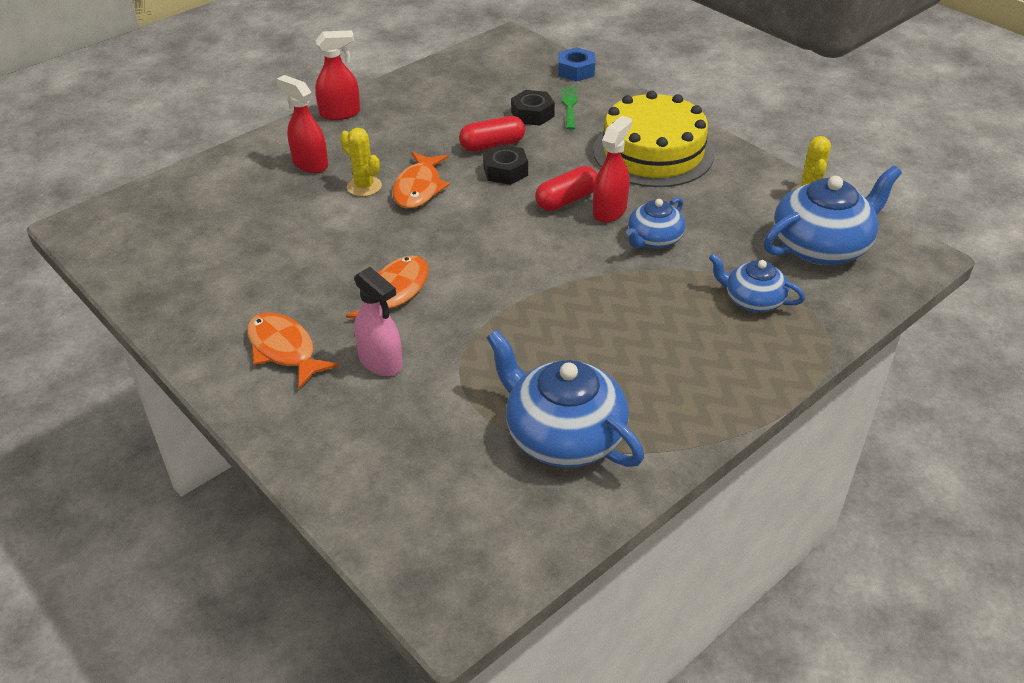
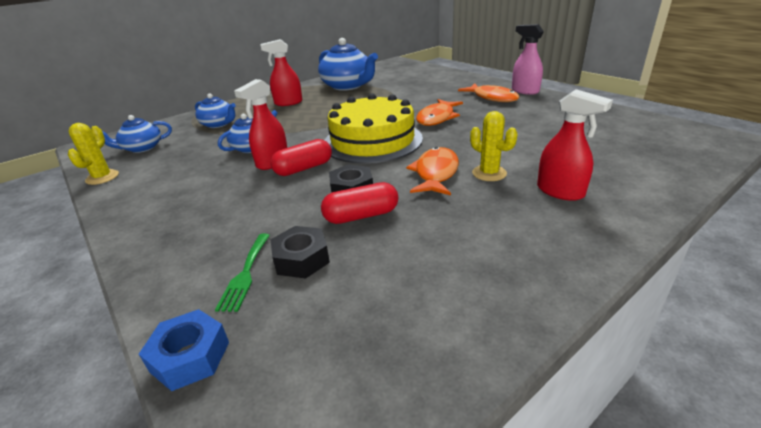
camera: 175 degrees left, 10 degrees down
red spray bottle [315,30,360,120] -> red spray bottle moved to [260,39,302,106]
pink spray bottle [354,267,403,376] -> pink spray bottle moved to [512,24,544,95]
yellow cake [593,91,714,187] -> yellow cake moved to [325,93,423,164]
blue teapot [763,166,902,265] -> blue teapot [102,115,172,153], size x0.57

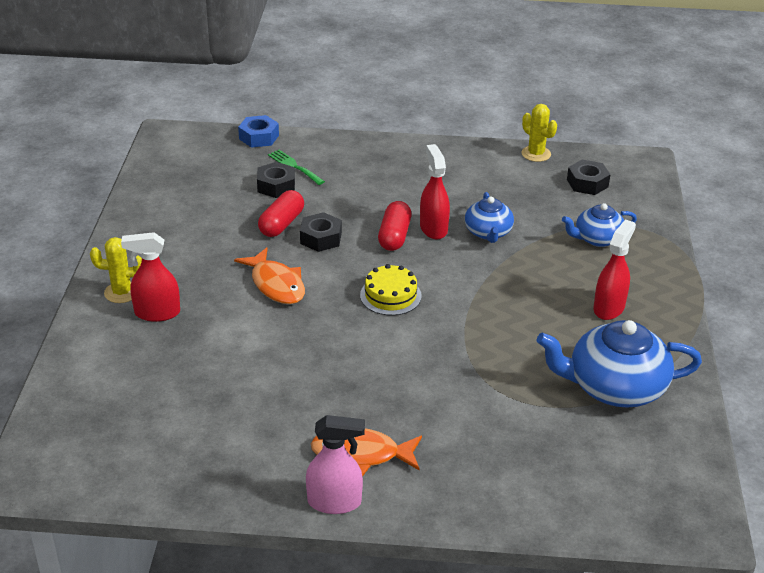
camera: 130 degrees right, 5 degrees up
blue teapot [102,115,172,153] -> black nut [567,160,611,195]
yellow cake [325,93,423,164] -> yellow cake [360,264,422,315], size x0.50
orange fish [416,99,463,126] -> none
yellow cactus [470,111,517,181] -> yellow cactus moved to [90,237,142,303]

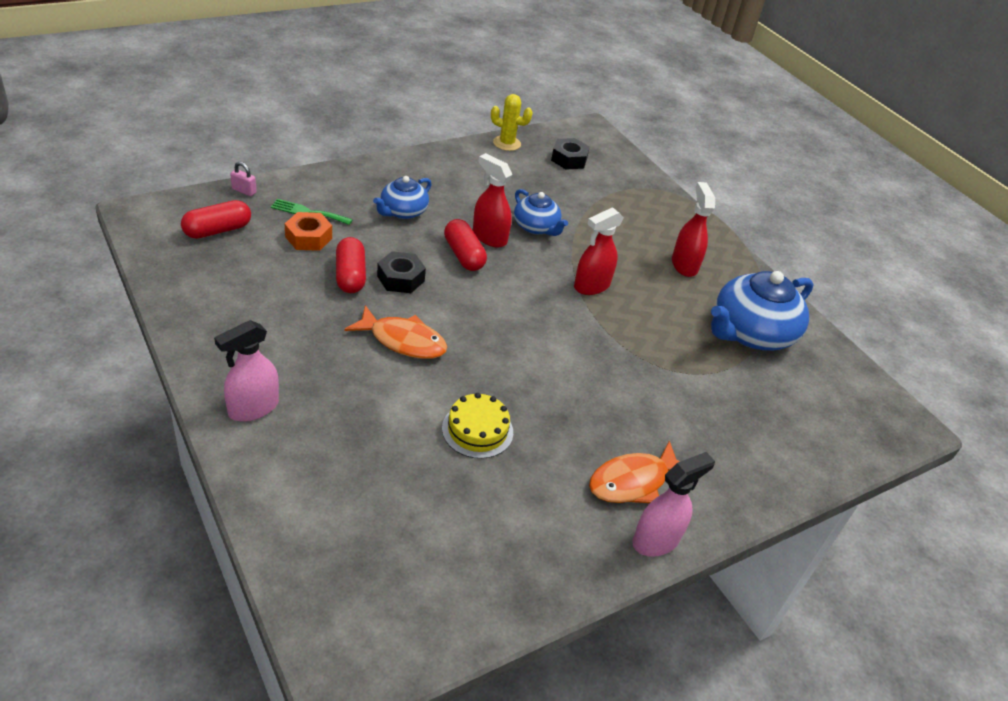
camera: 40 degrees left, 5 degrees up
yellow cactus [90,237,142,303] -> pink spray bottle [214,320,279,422]
red spray bottle [121,232,180,322] -> red spray bottle moved to [574,207,624,295]
blue nut [238,115,279,148] -> pink padlock [230,162,256,196]
black nut [257,162,295,198] -> orange nut [285,212,332,251]
yellow cake [360,264,422,315] -> yellow cake moved to [442,393,513,459]
blue teapot [562,203,637,247] -> blue teapot moved to [373,176,432,219]
none -> red capsule [181,200,251,239]

